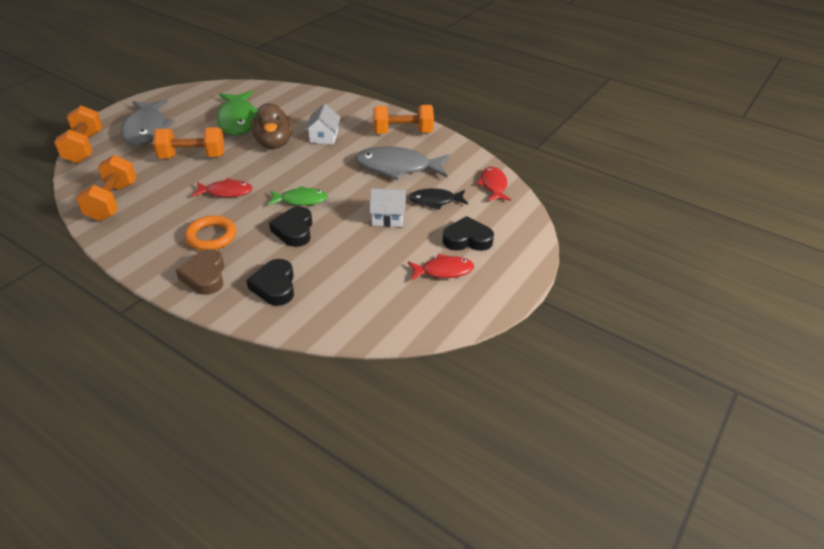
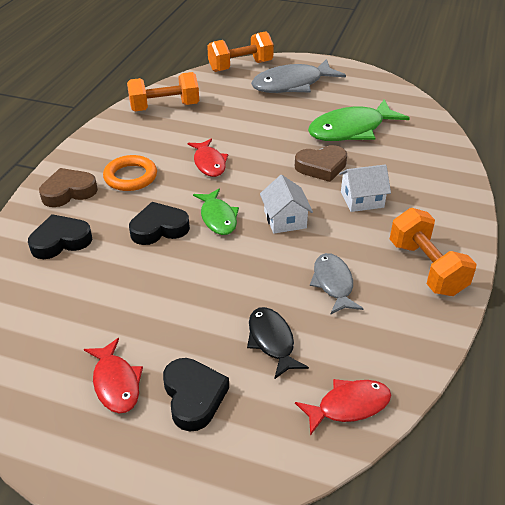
camera: 75 degrees right, 0 degrees up
orange dumbbell [153,127,224,159] -> none
brown duck [251,103,294,149] -> brown heart [295,145,347,182]
grey fish [355,146,450,180] -> grey fish [310,253,363,315], size x0.58
white house [369,188,406,227] -> white house moved to [260,175,313,234]

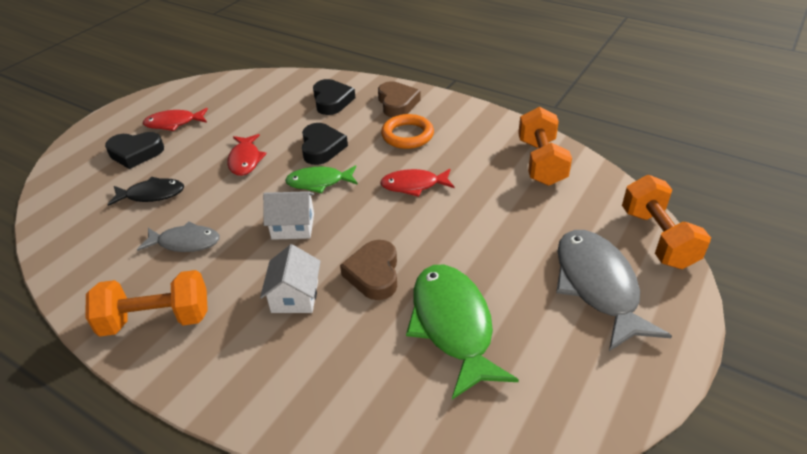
camera: 105 degrees right, 0 degrees up
red fish [295,379,392,436] -> red fish moved to [228,134,267,176]

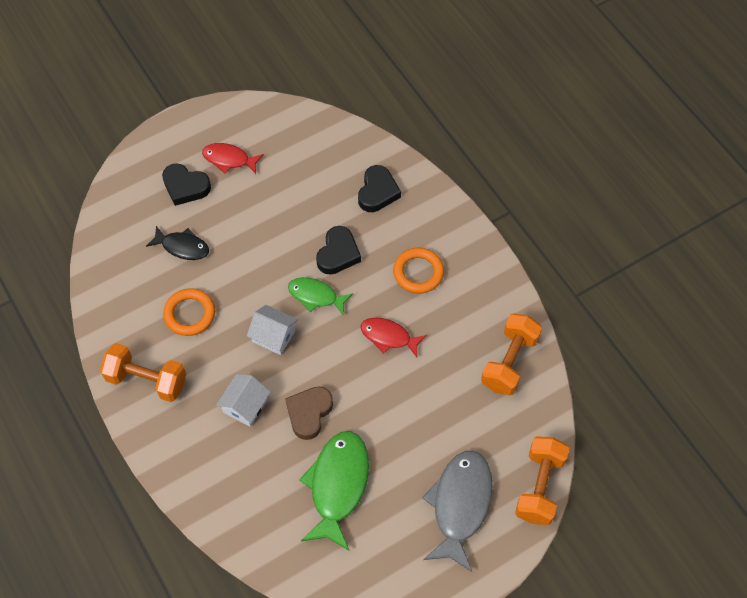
camera: 25 degrees right, 20 degrees up
grey fish [137,221,220,252] -> orange ring [163,288,215,336]
red fish [228,134,267,176] -> none
brown heart [378,81,421,117] -> none

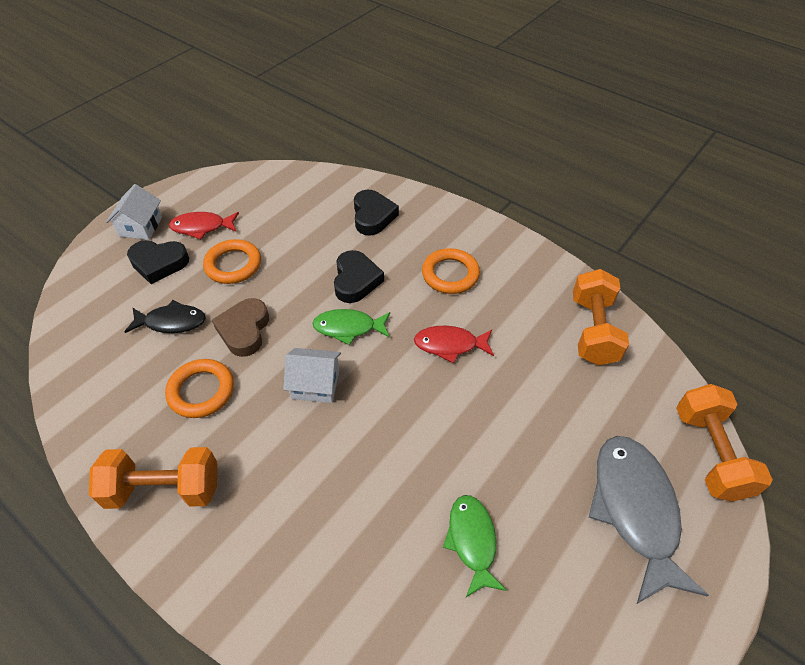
camera: 20 degrees left, 10 degrees down
white house [216,374,271,427] -> white house moved to [106,184,162,240]
brown heart [285,386,333,440] -> brown heart moved to [212,298,269,357]
green fish [299,431,369,551] -> green fish [443,495,507,597], size x0.58
none -> orange ring [203,239,261,284]

